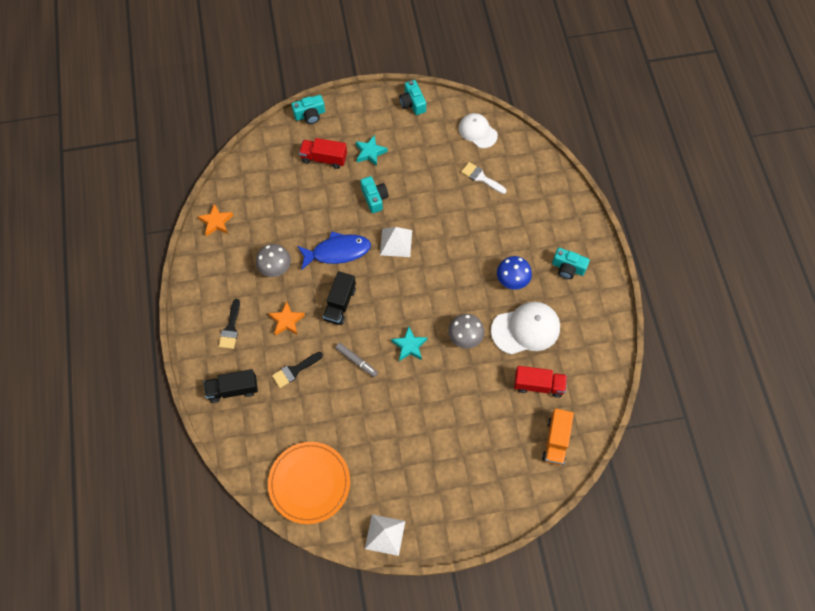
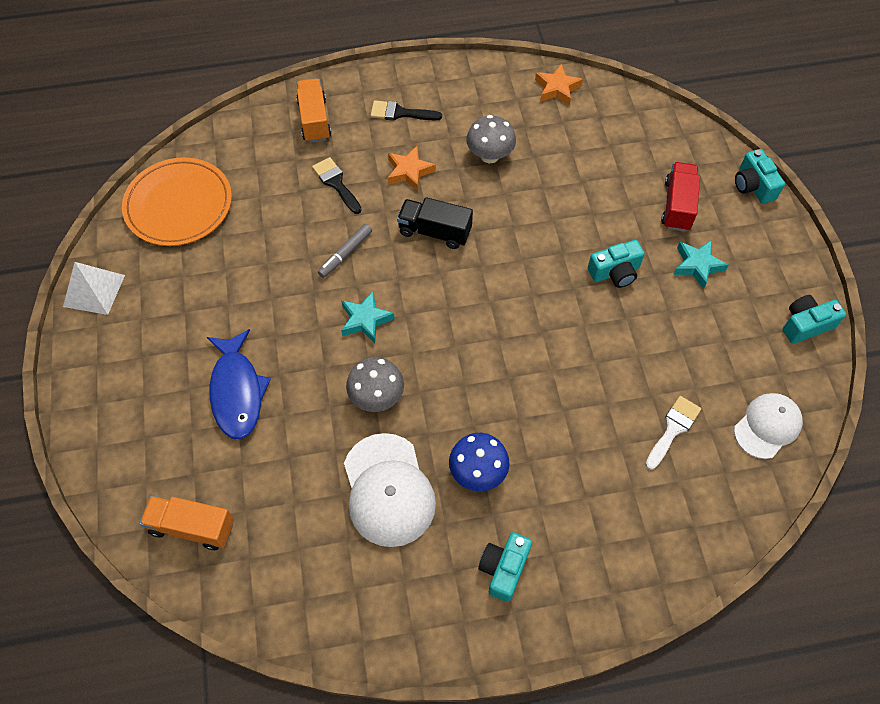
camera: 90 degrees right, 5 degrees down
black truck [204,369,258,403] -> orange truck [297,78,331,143]
blue fish [297,231,371,270] -> blue fish moved to [207,329,271,439]
white pyramid [380,227,412,257] -> none
red truck [514,366,567,398] -> none

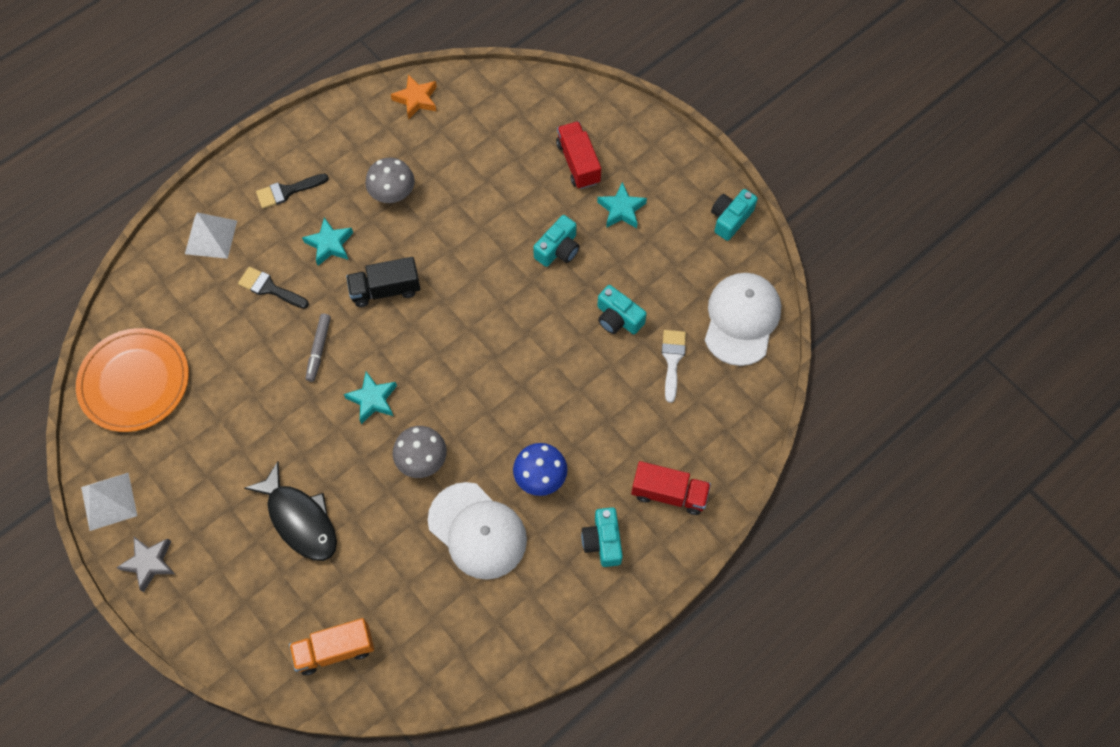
camera: 30 degrees left, 5 degrees up
blue fish [207,329,271,439] -> black fish [244,462,337,561]
orange truck [297,78,331,143] -> white pyramid [185,212,237,259]
orange star [388,146,436,191] -> turquoise star [302,217,353,266]
white cap [734,393,803,459] -> white cap [705,273,781,366], size x1.51
turquoise camera [735,149,785,204] -> turquoise camera moved to [597,285,647,334]
none -> grey star [116,537,175,592]
none -> red truck [631,461,711,515]

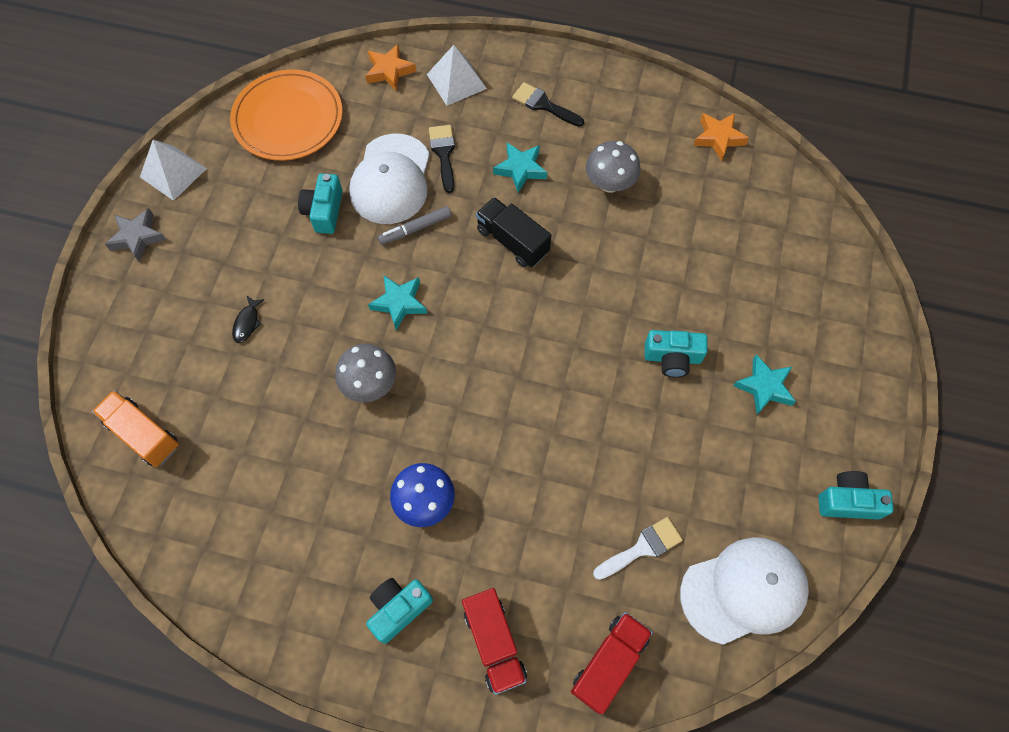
camera: 55 degrees right, 0 degrees up
black fish [244,462,337,561] -> black fish [232,296,265,343], size x0.42
white cap [428,482,527,580] -> white cap moved to [349,134,430,224]
red truck [556,121,601,189] -> red truck moved to [571,612,653,714]
turquoise camera [597,285,647,334] -> turquoise camera moved to [298,173,343,234]
none -> orange star [365,44,416,91]

